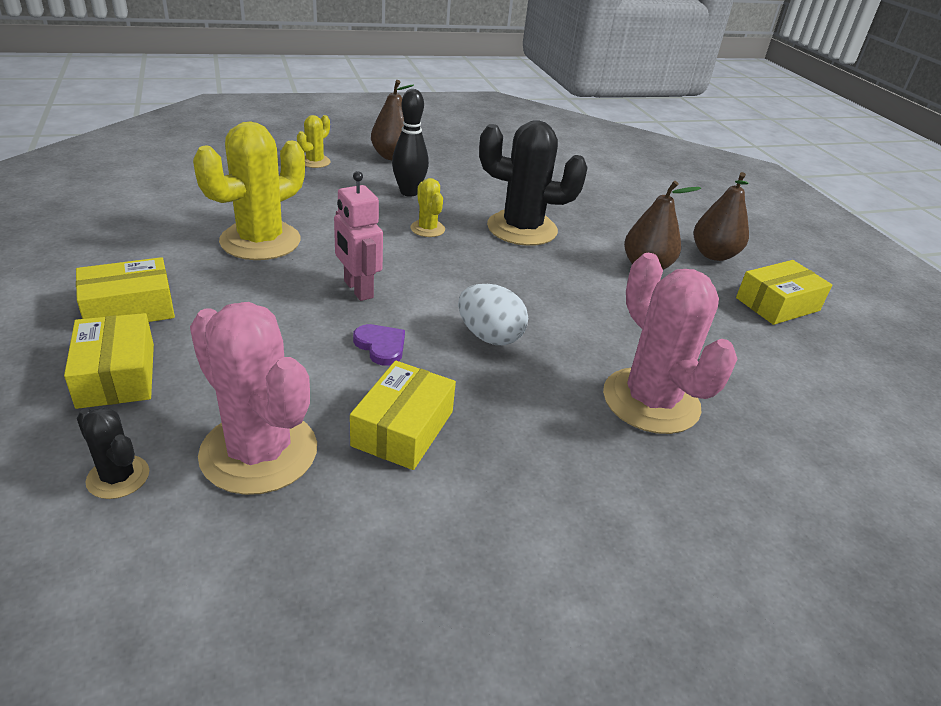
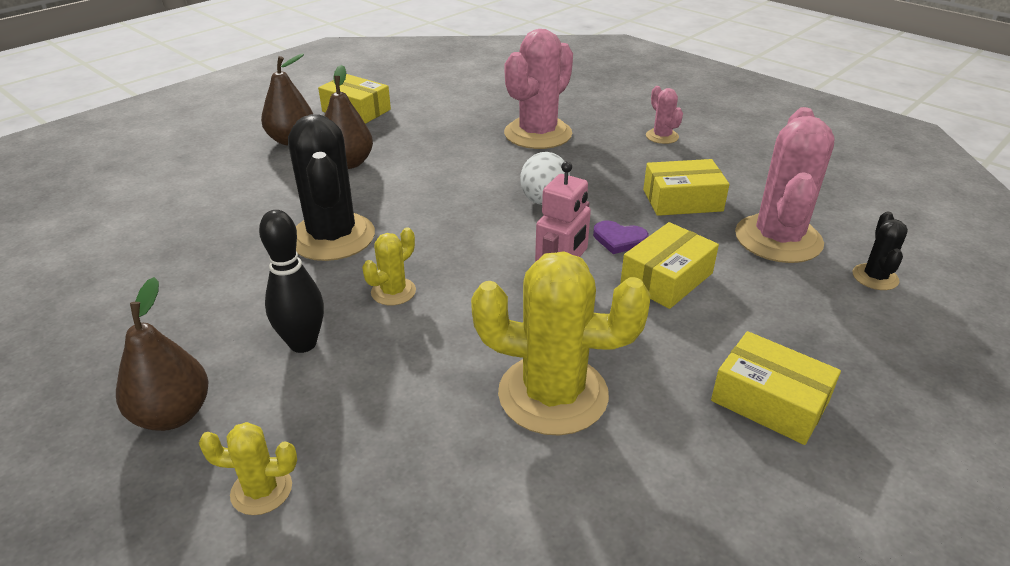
camera: 115 degrees left, 0 degrees up
yellow box [64,313,154,409] -> yellow box moved to [620,222,719,309]
purple heart [353,324,405,366] -> purple heart turned 90 degrees counterclockwise [593,220,649,254]
none -> pink cactus [646,86,683,144]

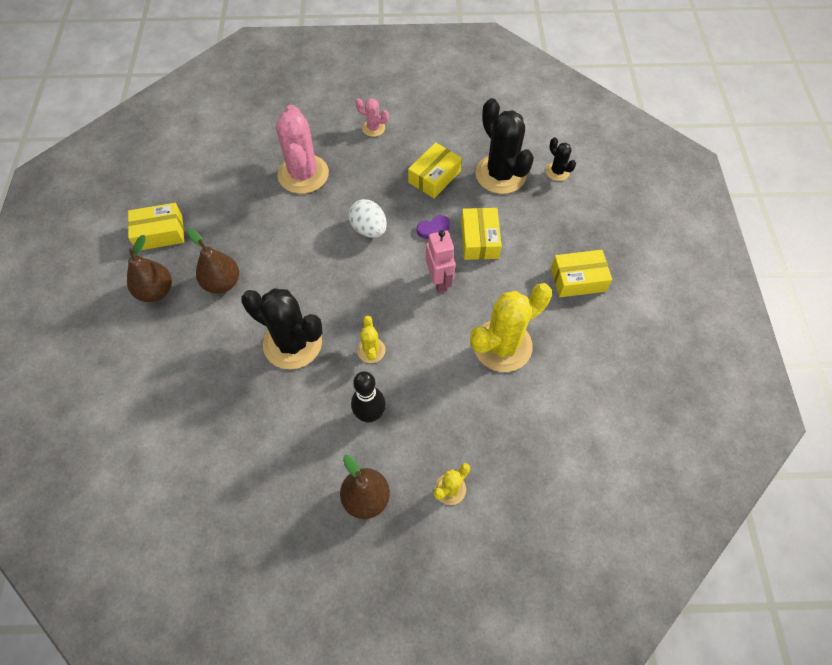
camera: 45 degrees left, 25 degrees up
pink cactus [735,107,835,263] -> black cactus [475,98,534,194]

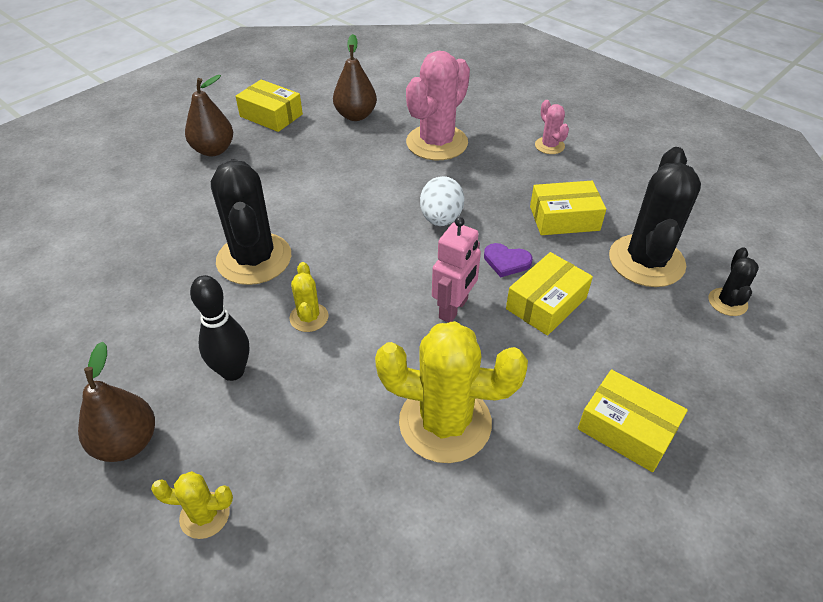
camera: 45 degrees right, 15 degrees down
brown pear [187,228,239,293] -> brown pear moved to [333,34,377,121]
yellow cactus [357,316,385,363] -> yellow cactus turned 45 degrees counterclockwise [289,262,329,332]

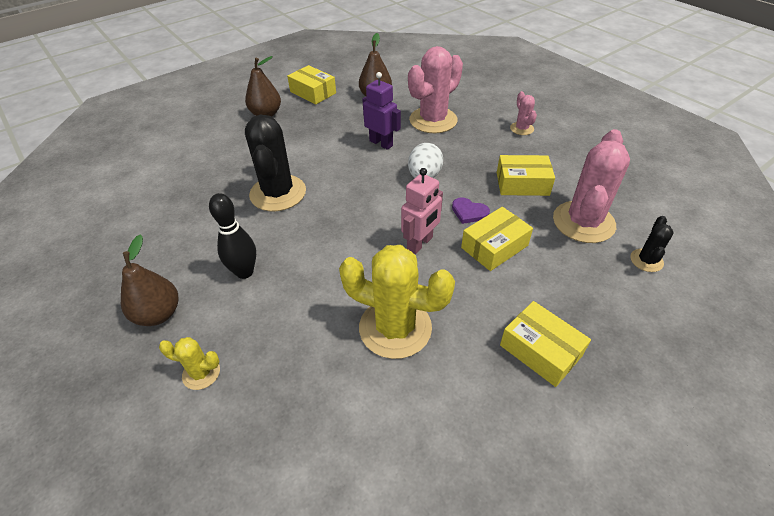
camera: 10 degrees right, 0 degrees up
yellow cactus [289,262,329,332] -> none
black cactus [609,147,701,287] -> pink cactus [553,129,630,243]
none -> purple robot [362,72,401,150]

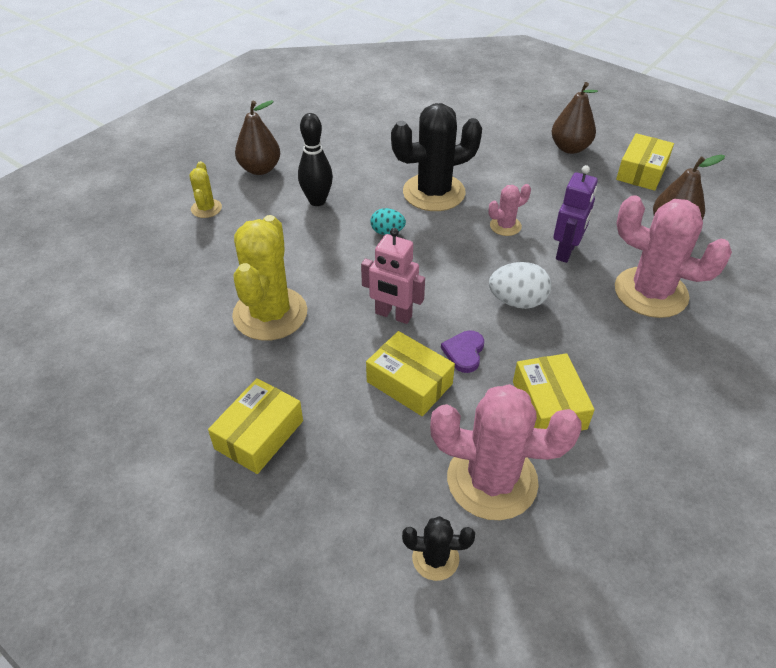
camera: 75 degrees right, 0 degrees up
pink cactus [510,91,537,135] -> pink cactus moved to [489,184,531,236]
none -> turquoise egg [370,208,406,235]

